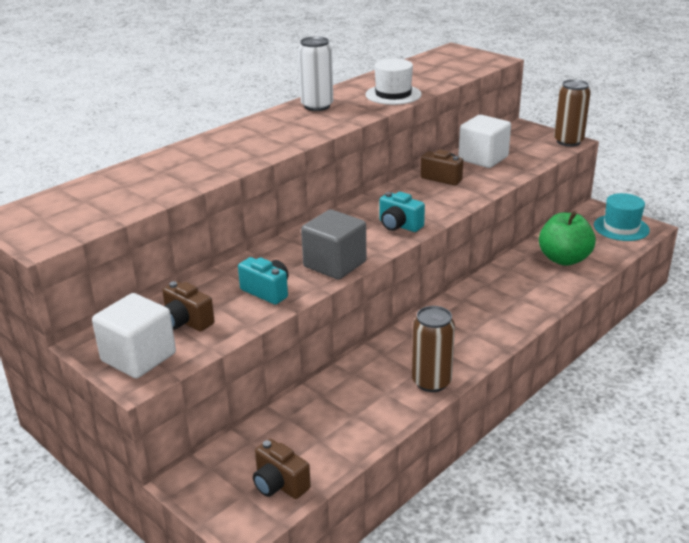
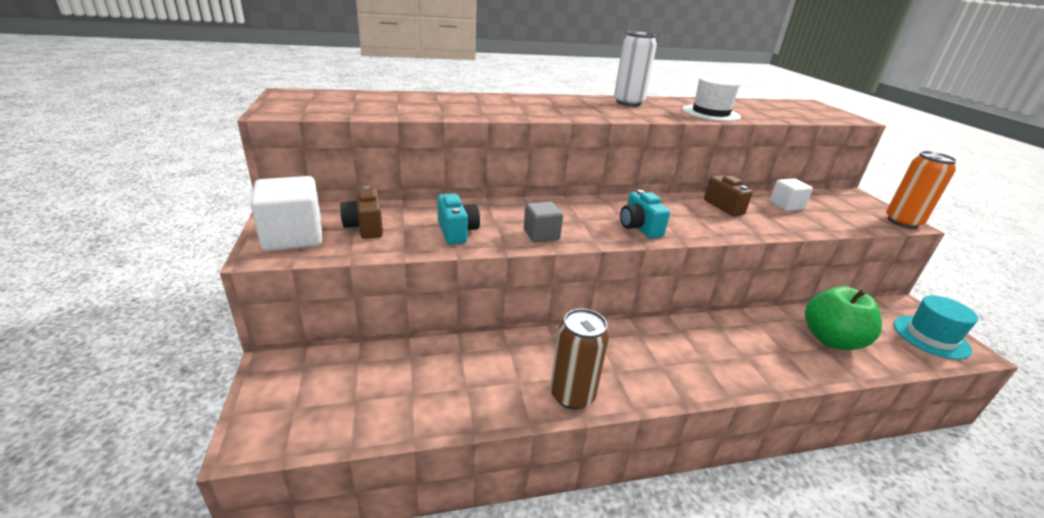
camera: 30 degrees right, 0 degrees up
brown camera [253,439,311,499] -> none
grey cube [301,210,366,280] -> grey cube [524,201,563,243], size x0.60
white cube [458,115,511,168] -> white cube [769,178,813,211], size x0.60
brown can [554,79,591,147] -> orange can [886,151,957,229]

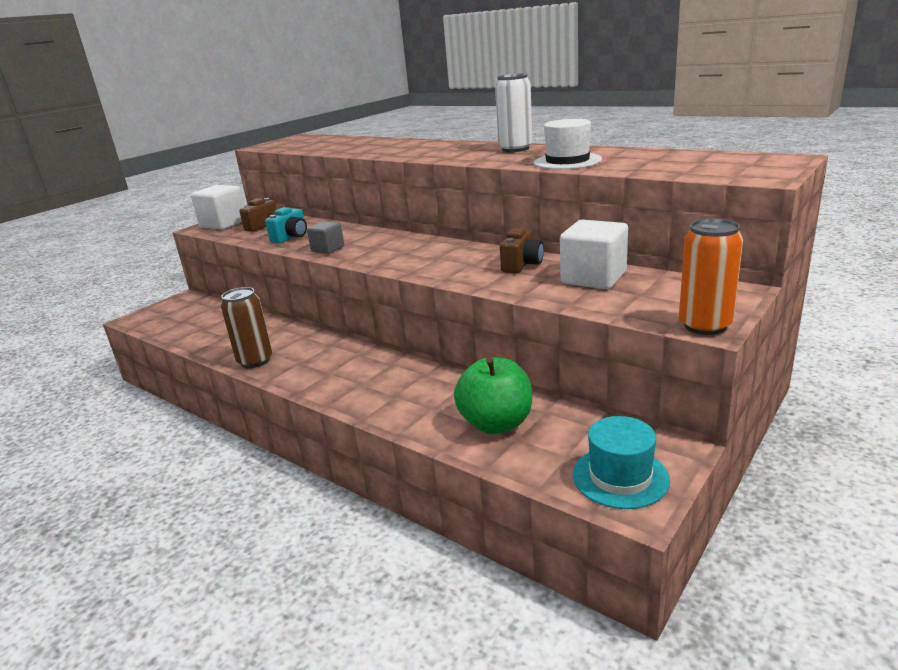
camera: 55 degrees right, 5 degrees down
turquoise camera [620,190,670,238] -> none
white cube [769,178,813,211] -> white cube [560,220,628,289], size x1.67

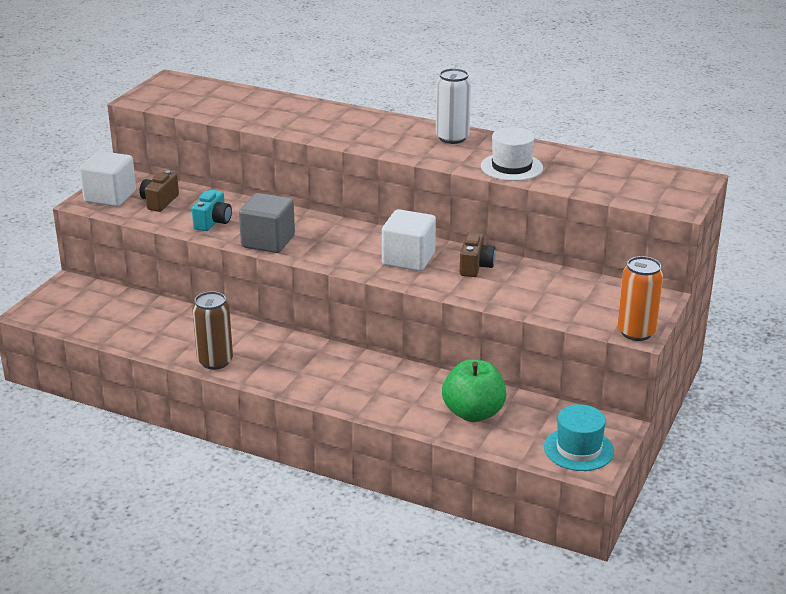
camera: 15 degrees left, 5 degrees up
grey cube [307,221,344,254] -> grey cube [239,193,295,253], size x1.67
white cube [560,220,628,289] -> white cube moved to [382,209,436,271]

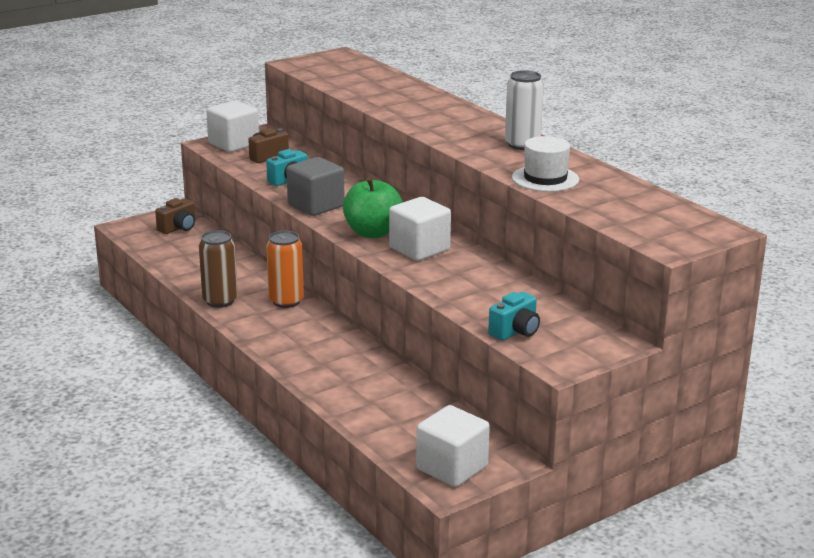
camera: 30 degrees right, 5 degrees down
green apple [442,359,507,422] -> green apple moved to [343,177,403,238]
brown camera [460,232,496,277] -> brown camera moved to [155,198,195,234]
turquoise hat [544,404,614,471] -> white cube [416,405,490,487]
orange can [618,256,663,341] -> orange can moved to [266,231,304,308]
none -> turquoise camera [488,292,540,340]

